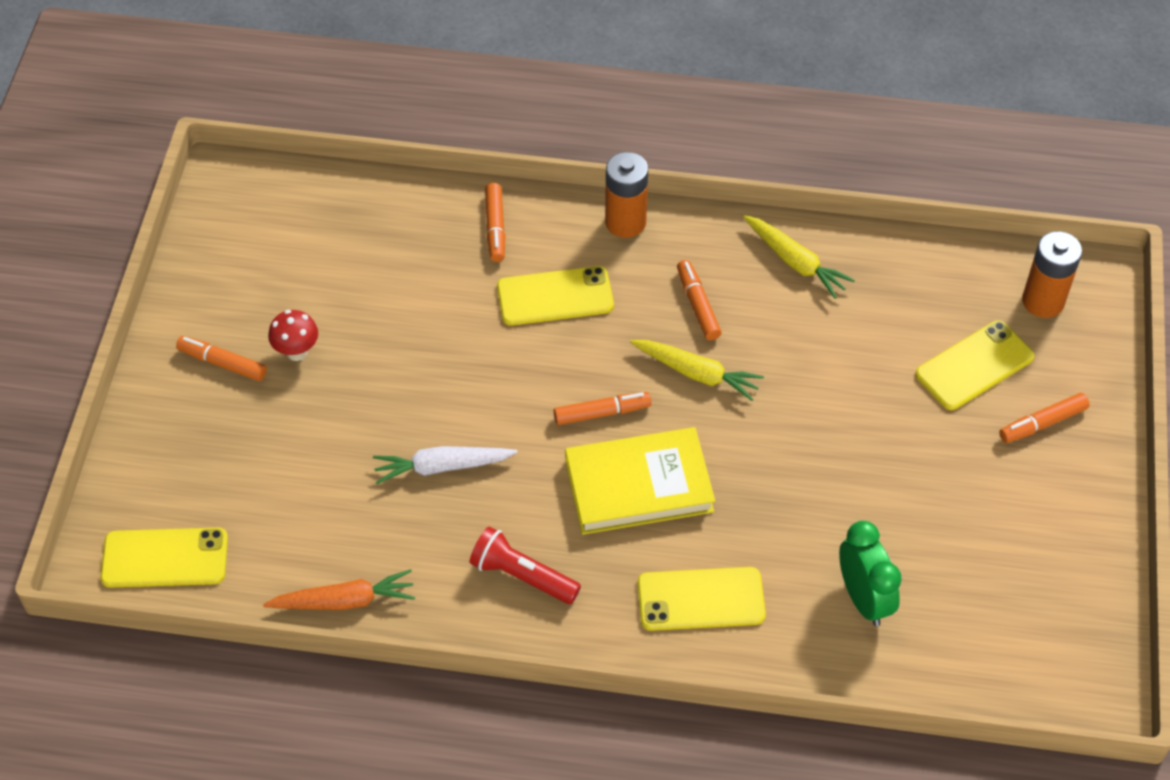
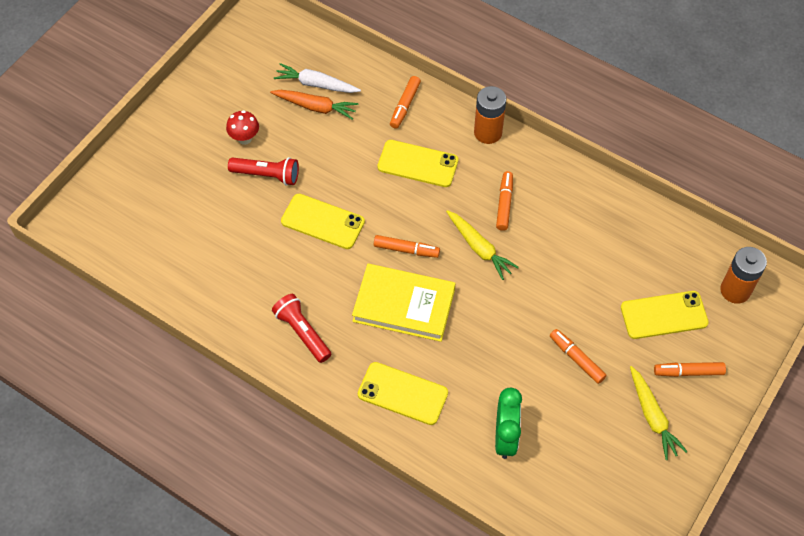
camera: 25 degrees right, 5 degrees up
yellow phone [100,528,228,588] -> yellow phone moved to [281,194,365,249]
orange marker [176,336,267,381] -> orange marker moved to [550,329,607,384]
orange carrot [263,569,415,610] -> orange carrot moved to [270,90,358,120]
white carrot [373,446,518,484] -> white carrot moved to [274,63,361,93]
yellow carrot [743,215,855,299] -> yellow carrot moved to [630,366,688,460]
none -> red flashlight [228,157,299,186]

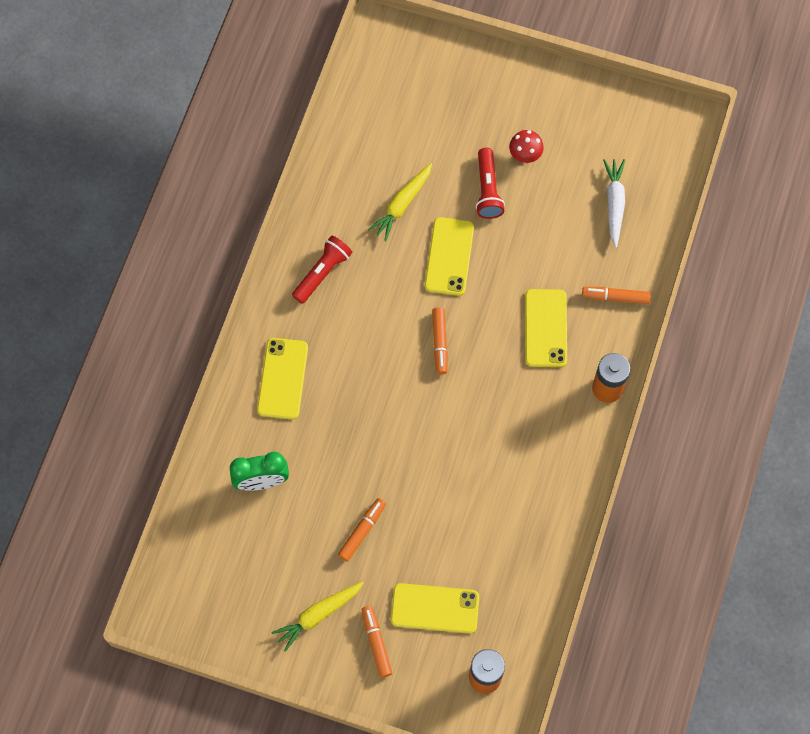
camera: 75 degrees right, 10 degrees up
orange carrot [270,90,358,120] -> none
yellow book [352,264,455,342] -> none
yellow carrot [446,210,519,280] -> yellow carrot moved to [368,163,432,241]
orange marker [496,171,513,231] -> none
yellow phone [621,291,709,339] -> yellow phone turned 60 degrees counterclockwise [391,583,479,634]

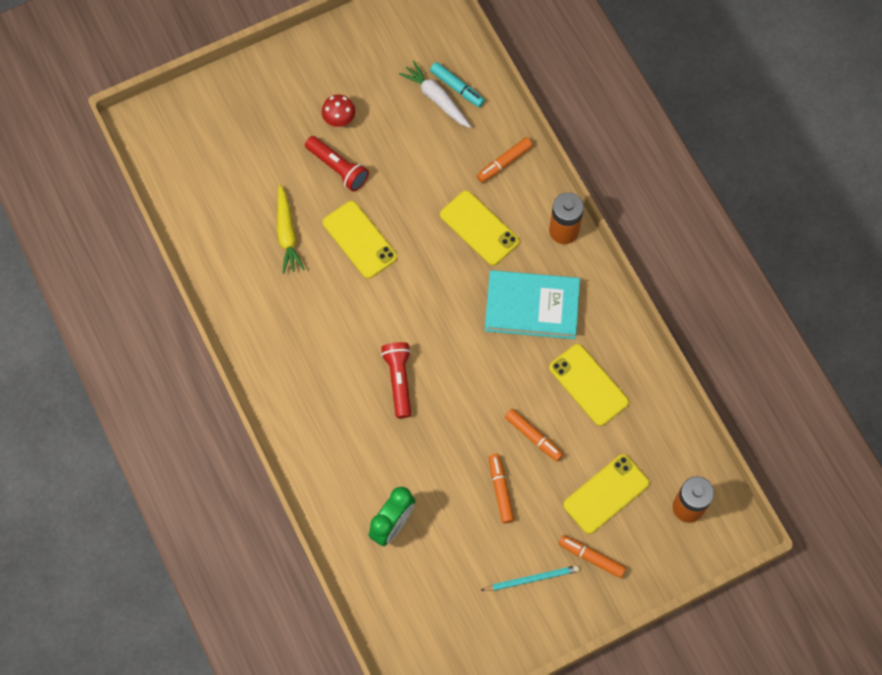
camera: 45 degrees left, 0 degrees up
yellow phone [257,338,308,420] -> yellow phone moved to [549,344,629,426]
yellow carrot [271,582,364,652] -> turquoise pencil [480,565,579,591]
red flashlight [292,235,352,304] -> red flashlight moved to [381,342,411,418]
orange marker [432,307,448,375] -> orange marker moved to [505,409,563,461]
none -> turquoise marker [430,62,485,107]
none -> turquoise book [485,270,580,339]

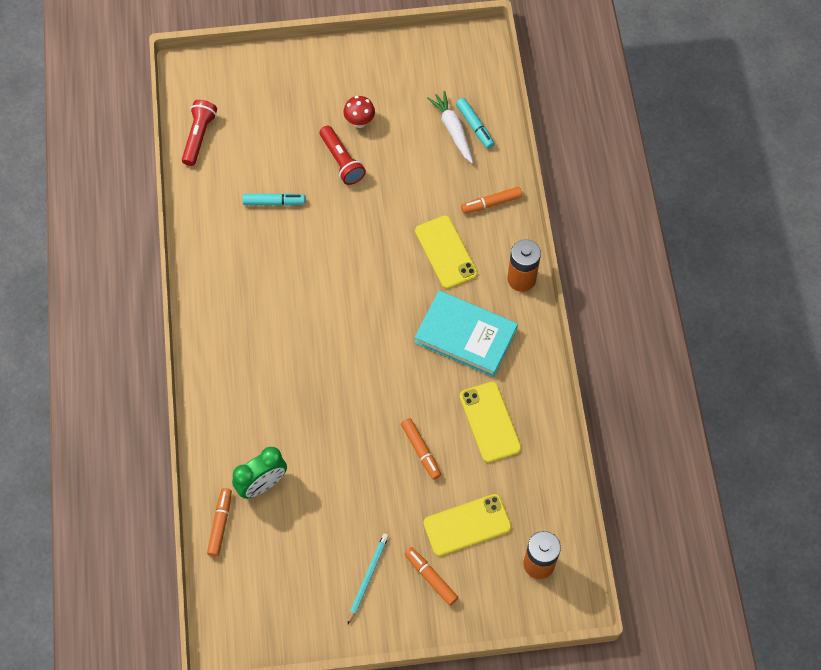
camera: 20 degrees right, 5 degrees down
yellow carrot [277,184,305,274] -> turquoise marker [242,193,305,206]
yellow phone [323,201,397,279] -> none
red flashlight [381,342,411,418] -> red flashlight moved to [182,100,217,166]
turquoise pencil [480,565,579,591] -> turquoise pencil turned 75 degrees counterclockwise [348,534,389,624]
orange marker [489,454,515,523] -> orange marker moved to [207,488,232,557]

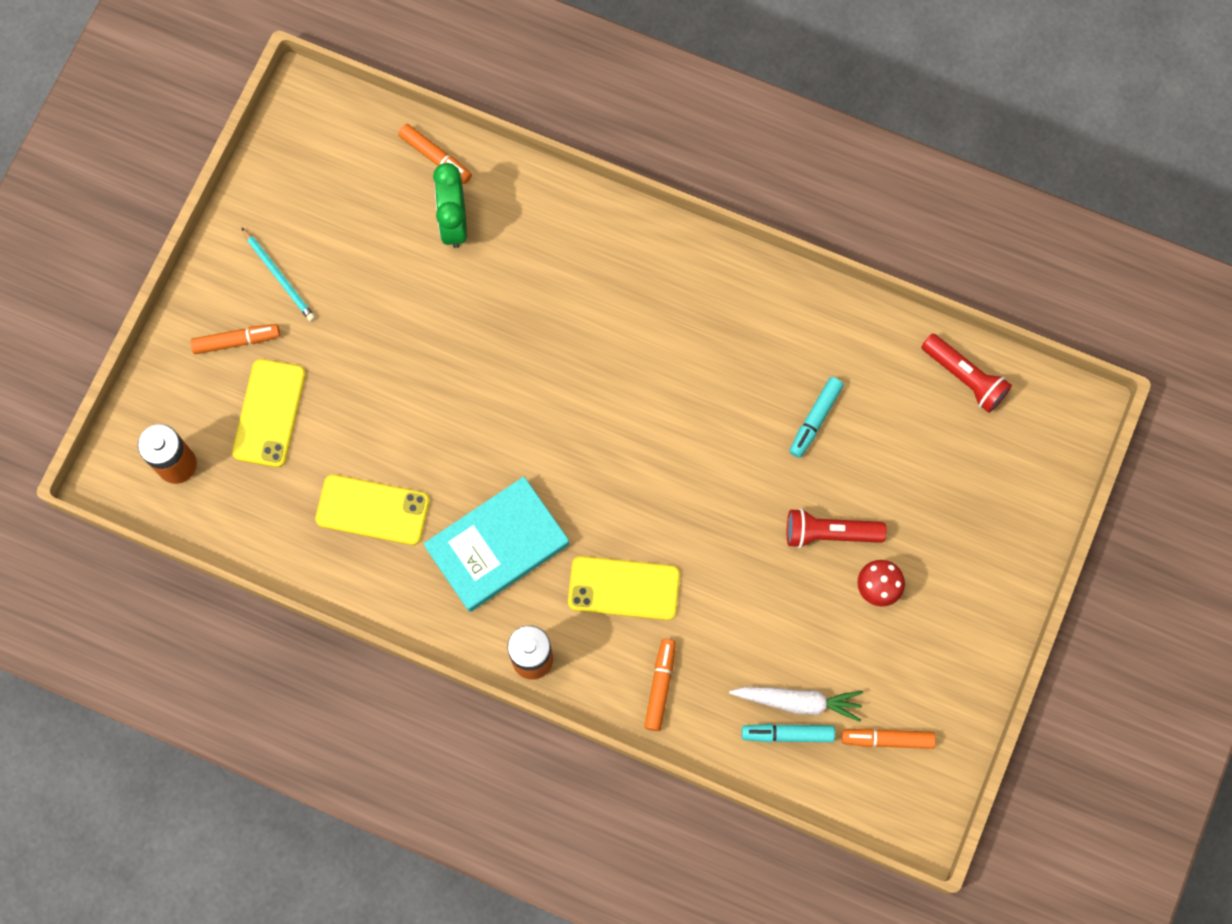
camera: 120 degrees right, 10 degrees up
orange marker [401,418,441,480] -> orange marker moved to [841,728,936,749]

